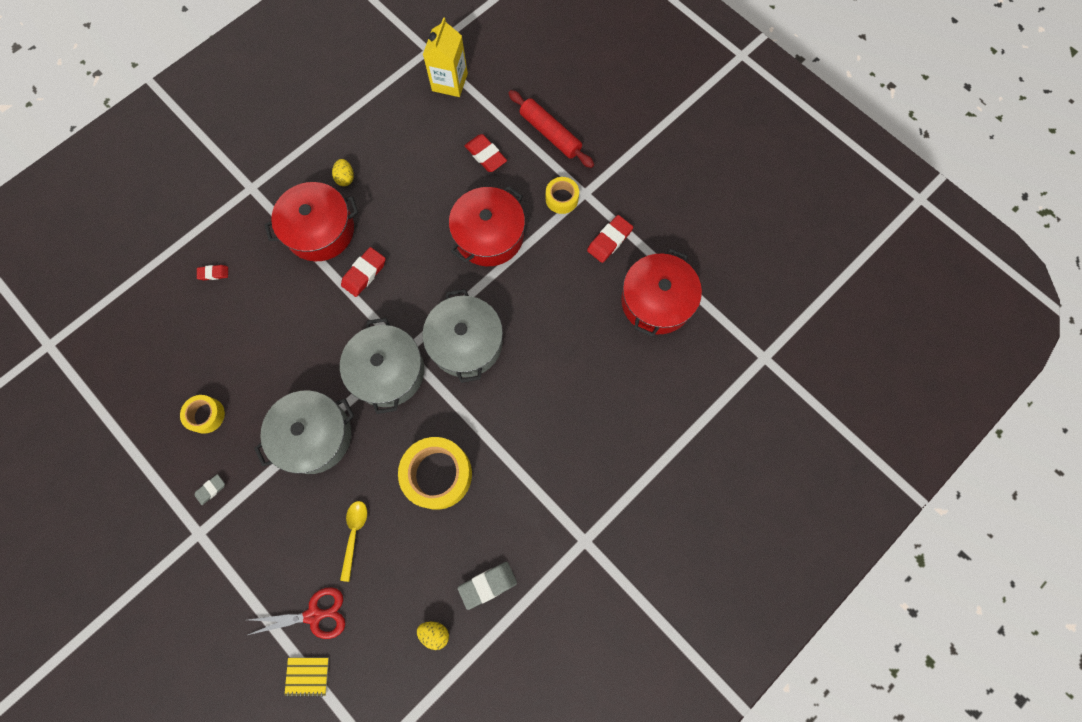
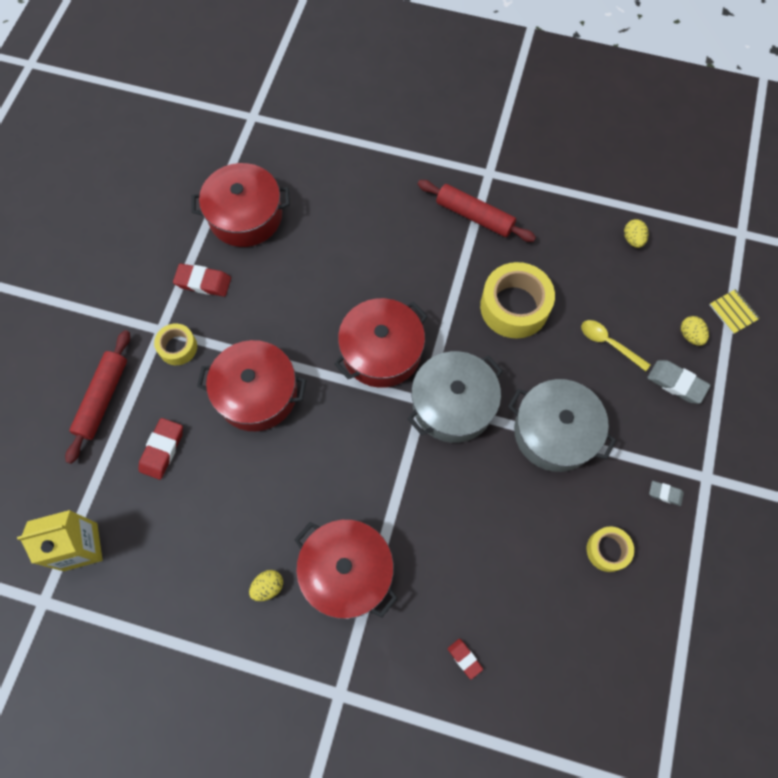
camera: 120 degrees left, 5 degrees down
red scissors [248,587,345,639] -> yellow egg [681,316,709,346]
yellow spoon [340,501,367,582] -> yellow spoon turned 60 degrees clockwise [581,320,651,371]
red eraser [341,247,386,297] -> none
grey pot [422,289,503,383] -> red pot [334,298,428,388]
grey eraser [458,562,517,610] -> grey eraser moved to [647,360,710,404]
none -> red rolling pin [418,180,536,242]

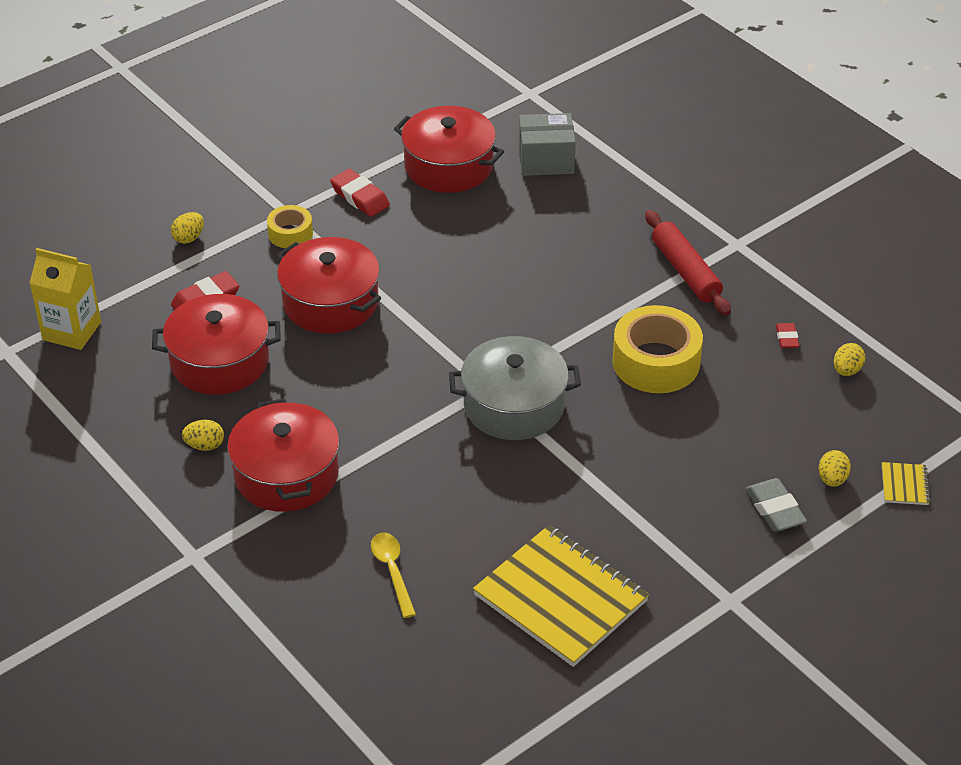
camera: 35 degrees right, 25 degrees down
red rolling pin [65,330,130,464] -> yellow egg [171,212,204,244]
red pot [334,298,428,388] -> red pot moved to [152,294,281,395]
red eraser [448,639,483,679] -> red eraser moved to [776,323,799,348]
grey pot [508,379,616,472] -> none
yellow spoon [581,320,651,371] -> yellow spoon moved to [371,532,416,618]
yellow tape [587,526,634,572] -> yellow notebook [473,525,649,667]
grey eraser [649,481,684,506] -> none
none -> grey box [519,113,576,176]

